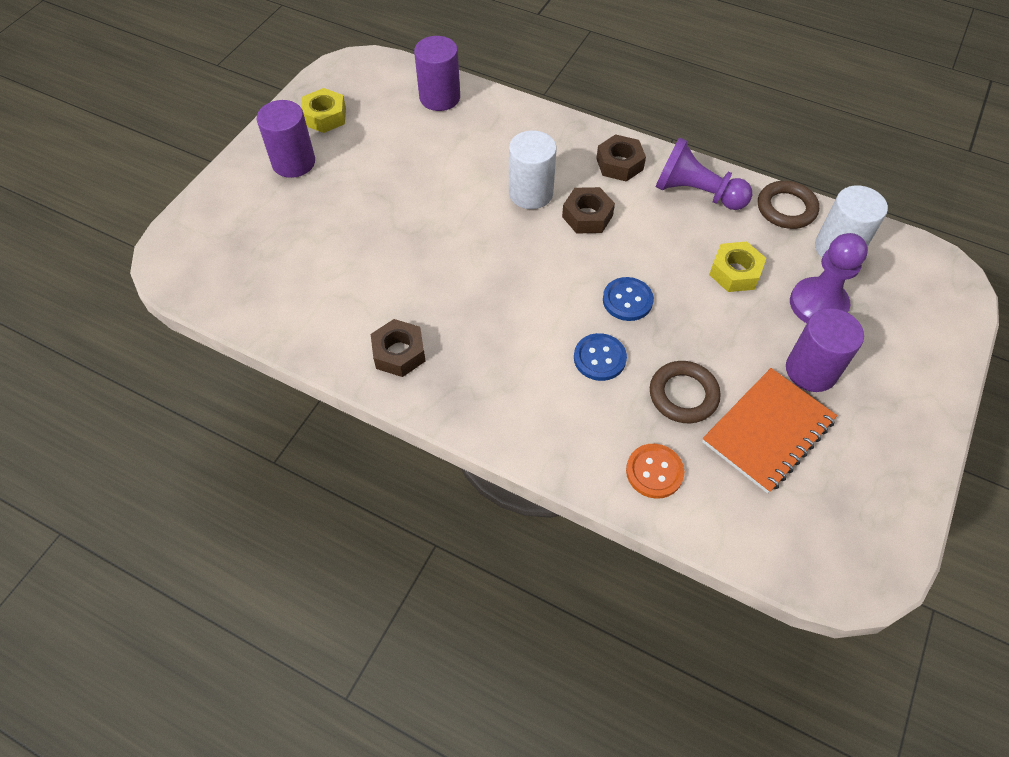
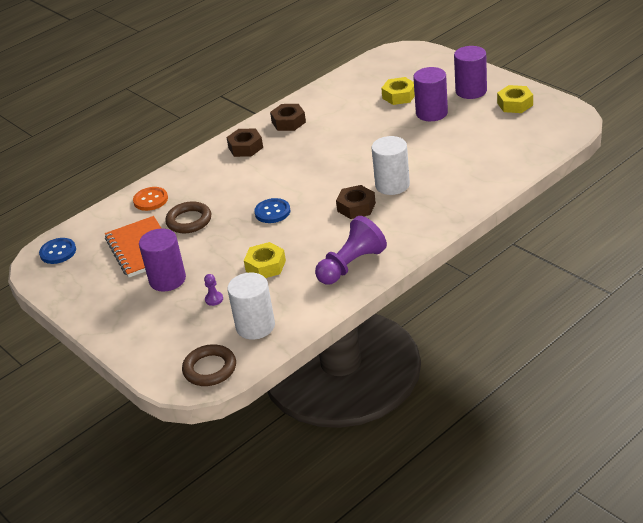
camera: 115 degrees right, 20 degrees down
purple cylinder [414,36,460,111] -> purple cylinder moved to [413,67,448,121]
blue button [574,333,627,381] -> blue button moved to [39,238,76,264]
brown nut [596,134,646,182] -> brown nut moved to [226,129,263,157]
brown ring [758,181,819,229] -> brown ring moved to [182,344,236,386]
purple pawn [790,233,868,323] -> purple pawn [204,274,223,306], size x0.42
none -> yellow nut [381,77,415,105]

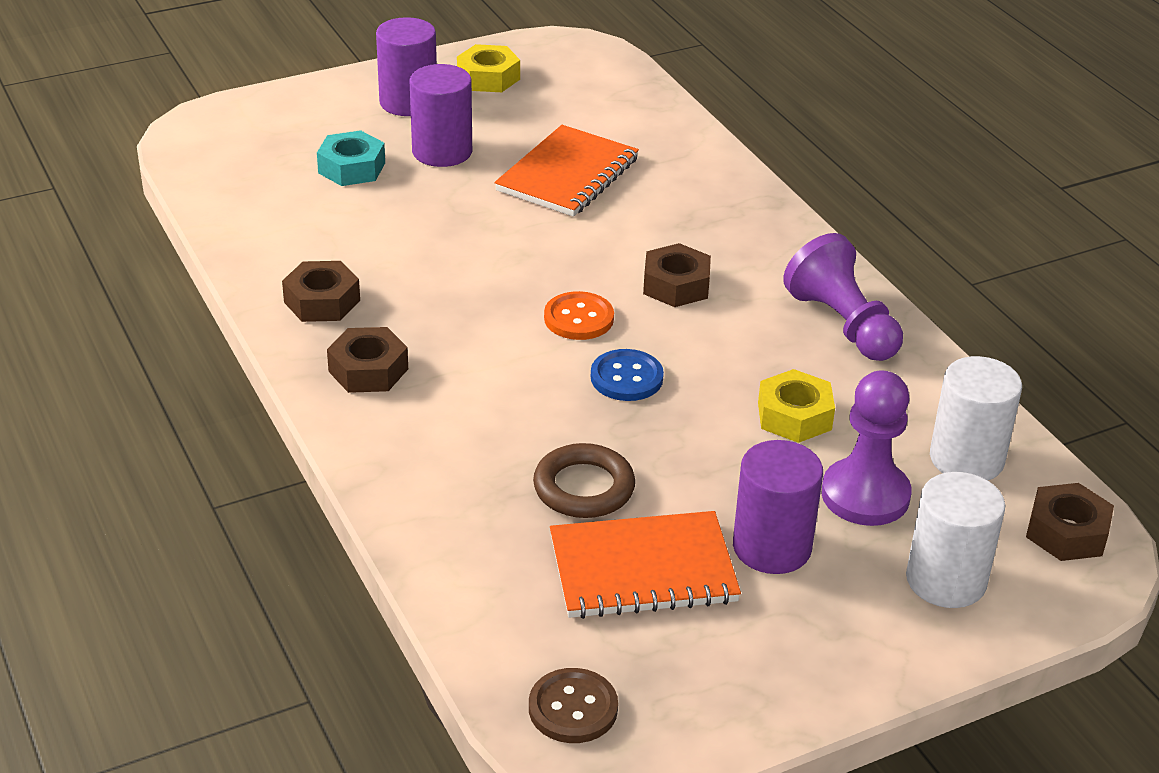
camera: 80 degrees left, 0 degrees up
blue button [39,238,76,264] -> brown button [529,668,618,743]
orange button [133,187,168,211] -> orange button moved to [544,291,614,340]
brown ring [182,344,236,386] -> brown nut [1026,483,1114,561]
purple pawn [204,274,223,306] -> purple pawn [822,370,912,526], size x2.39
white cylinder [371,136,410,195] -> white cylinder moved to [906,472,1005,608]
yellow nut [381,77,415,105] -> turquoise nut [317,130,385,186]
none -> orange notebook [494,125,639,217]

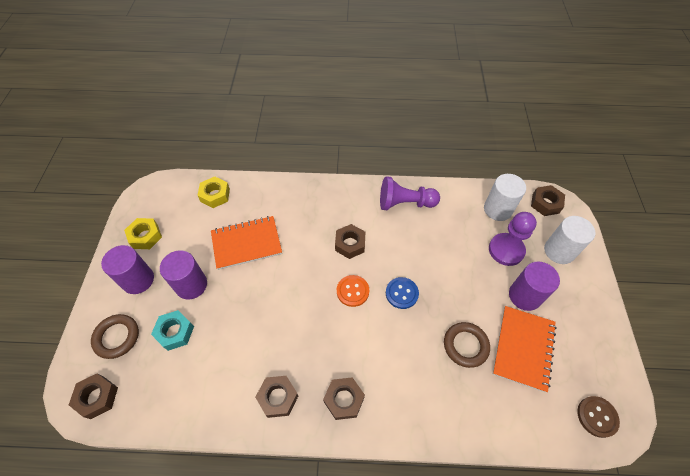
camera: 60 degrees left, 20 degrees up
orange notebook [494,125,639,217] -> orange notebook turned 75 degrees counterclockwise [211,216,282,270]
yellow nut [758,369,835,443] -> yellow nut moved to [197,176,230,208]
none -> brown nut [69,373,118,419]
none -> brown ring [91,314,139,359]

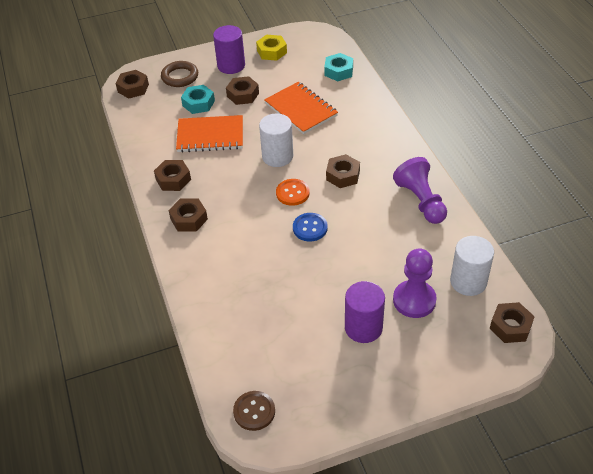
camera: 70 degrees right, 10 degrees down
purple cylinder [160,250,207,299] -> brown nut [226,76,259,105]
yellow nut [197,176,230,208] -> turquoise nut [324,53,353,81]
brown ring [444,322,490,368] -> none
orange notebook [493,306,557,392] -> orange notebook moved to [176,115,243,153]
white cylinder [544,216,595,264] -> white cylinder moved to [259,113,293,167]

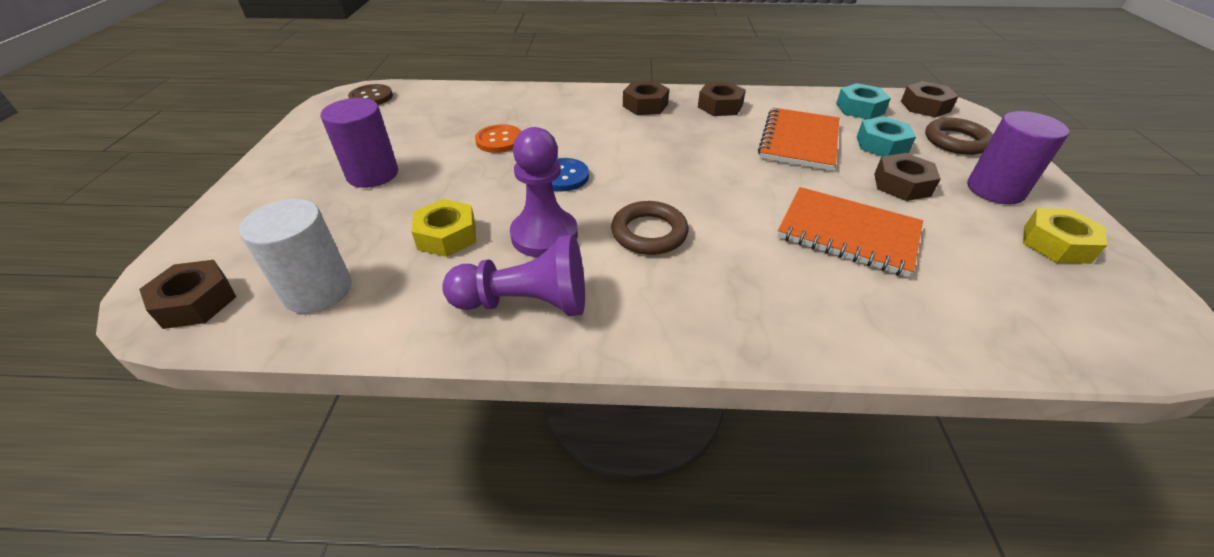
camera: 110 degrees right, 5 degrees down
white cylinder [259,113,293,167] -> none
orange notebook [264,82,338,134] -> orange notebook turned 45 degrees clockwise [777,187,923,277]
orange button [276,179,310,206] -> orange button moved to [475,124,521,153]
turquoise nut [324,53,353,81] -> turquoise nut moved to [836,83,891,119]
brown nut [326,154,360,188] -> brown ring [611,201,689,255]
purple pawn [393,248,437,318] -> purple pawn moved to [510,127,578,257]
none -> yellow nut [411,199,476,257]

